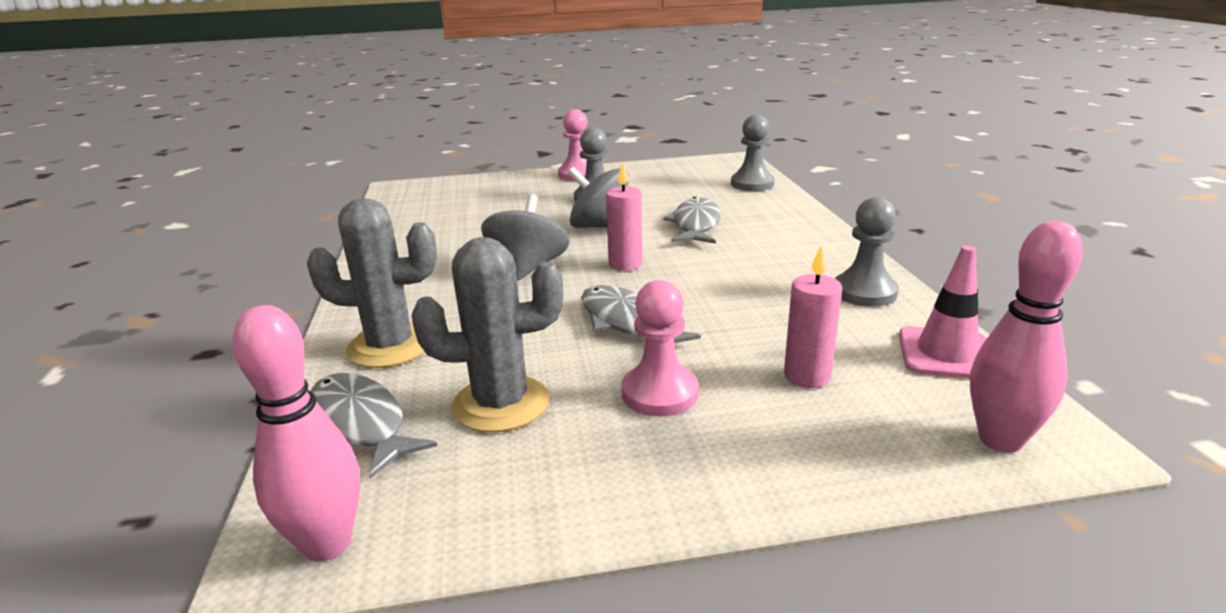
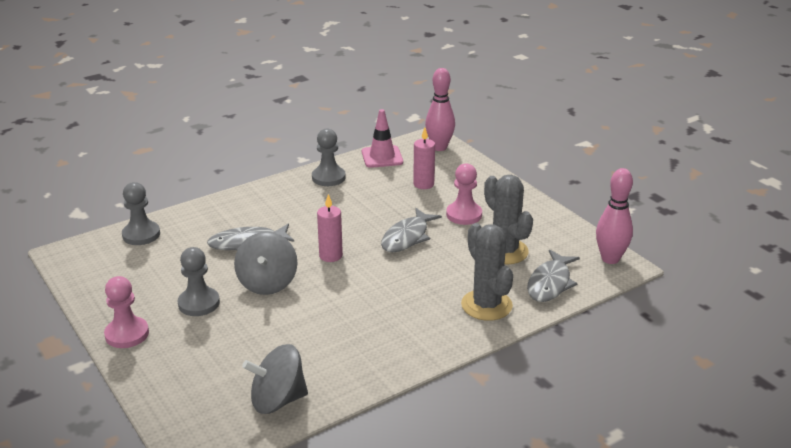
camera: 115 degrees left, 5 degrees up
grey spinning top [481,194,569,281] -> grey spinning top moved to [242,344,308,414]

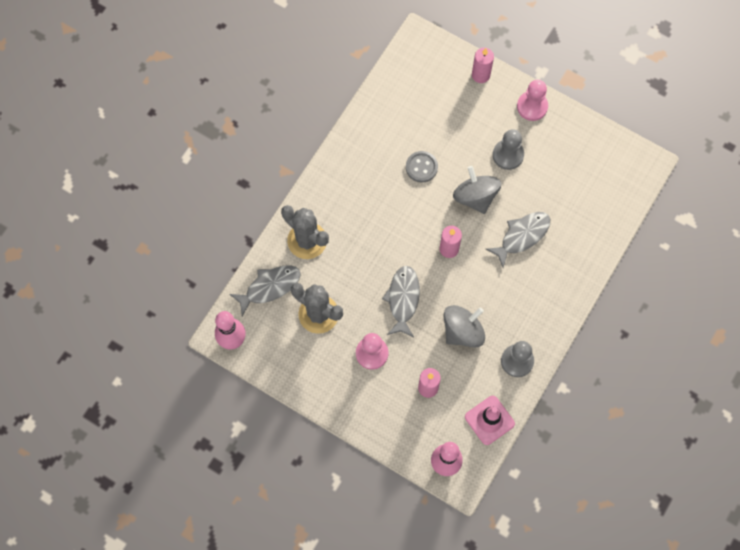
camera: 155 degrees right, 40 degrees up
grey pawn [122,182,160,245] -> none
grey spinning top [242,344,308,414] -> grey spinning top moved to [444,305,485,348]
grey fish [527,250,580,302] -> grey fish turned 60 degrees clockwise [229,265,301,316]
none -> grey button [406,151,438,183]
none -> pink candle [472,48,494,83]

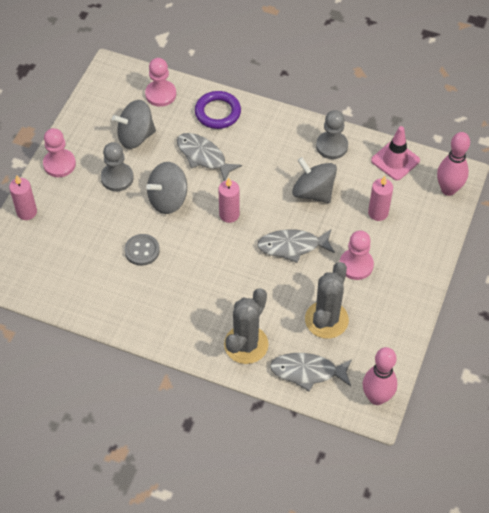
camera: 100 degrees left, 15 degrees down
grey fish [229,265,301,316] -> grey fish turned 45 degrees counterclockwise [270,353,352,392]
none -> grey spinning top [112,100,156,149]
none -> pink pawn [145,58,176,107]
none -> purple ring [195,91,241,129]

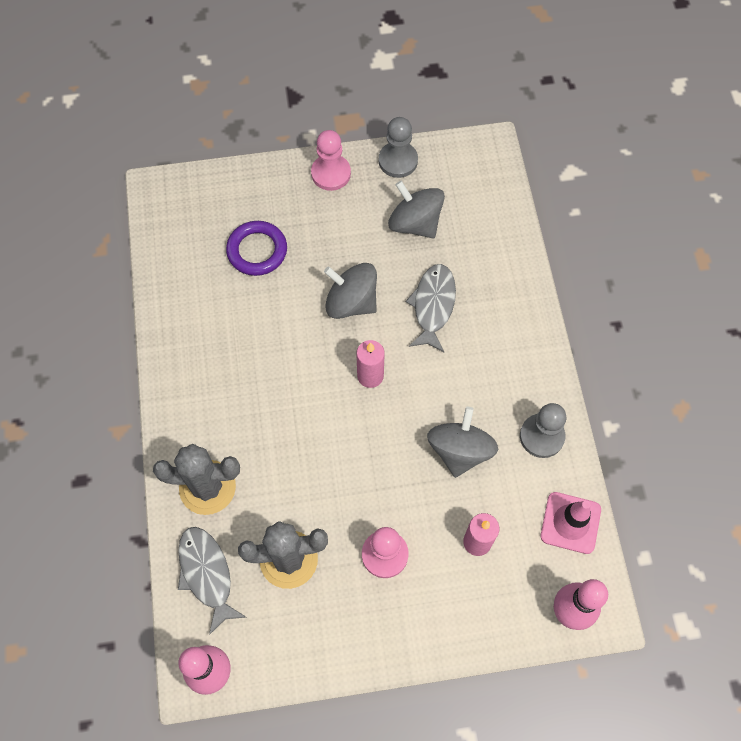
camera: 60 degrees right, 10 degrees up
pink candle [9,175,37,220] -> none
grey pawn [101,142,134,191] -> grey pawn moved to [379,117,418,178]
grey button [124,234,160,266] -> none
pink pawn [145,58,176,107] -> none
purple ring [195,91,241,129] -> purple ring moved to [226,221,287,276]
grey fish [257,229,335,263] -> none

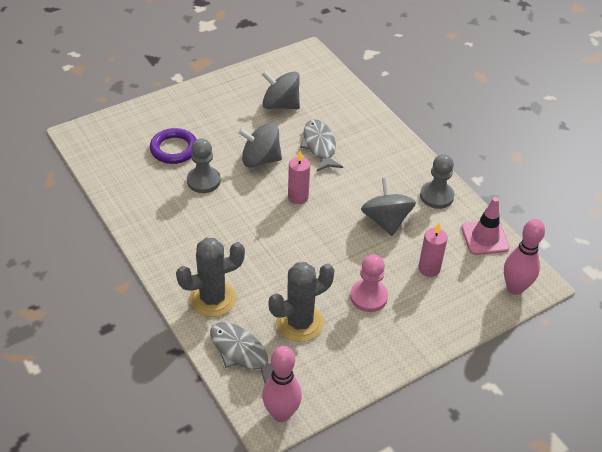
camera: 25 degrees left, 20 degrees down
pink pawn [311,130,351,191] -> none
grey pawn [379,117,418,178] -> grey pawn moved to [187,139,221,193]

